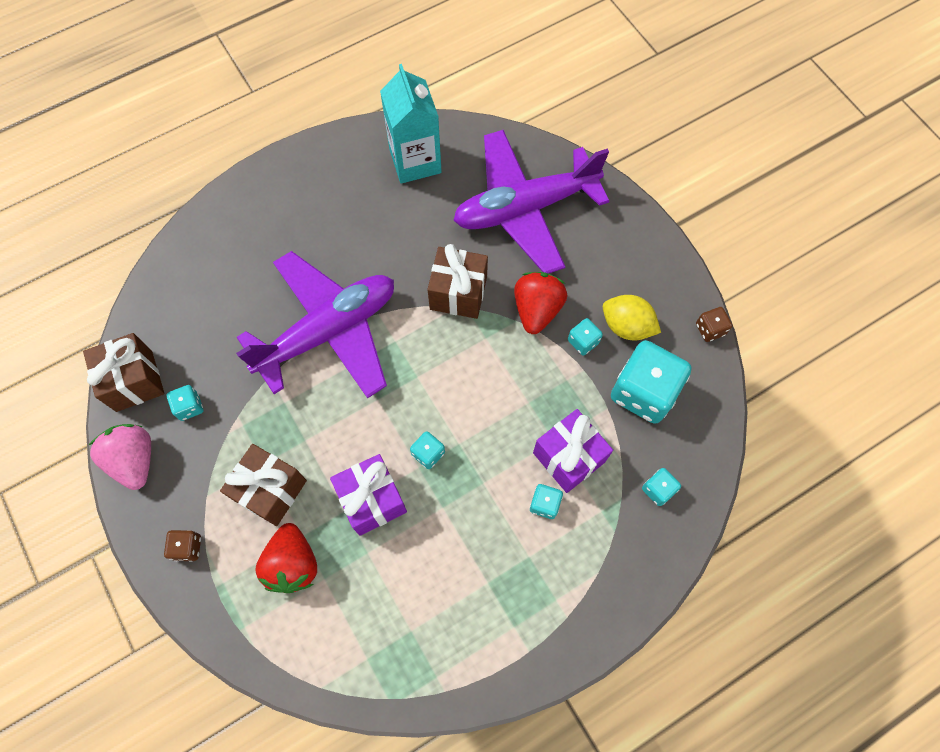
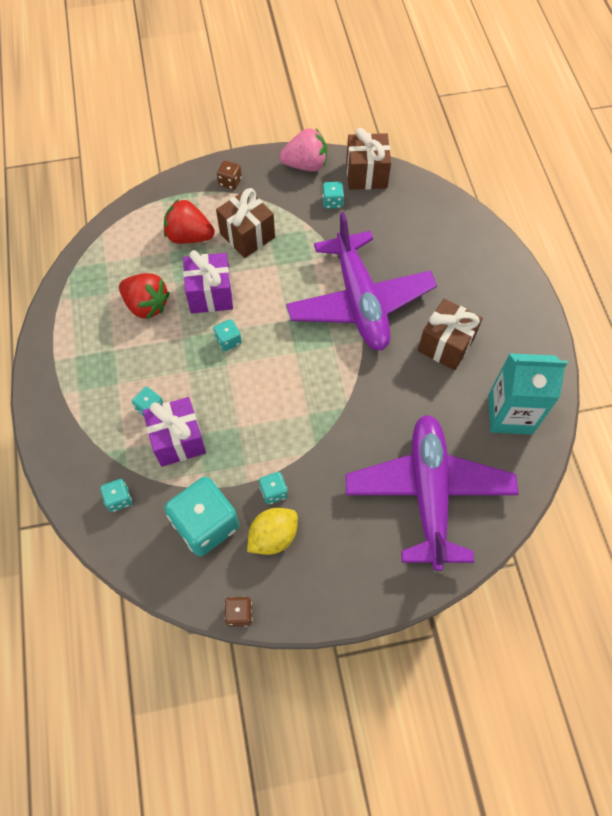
camera: 110 degrees right, 5 degrees down
brown gift [427,244,488,319] -> brown gift moved to [418,298,483,370]
red strawberry [514,272,567,334] -> red strawberry moved to [119,273,170,319]

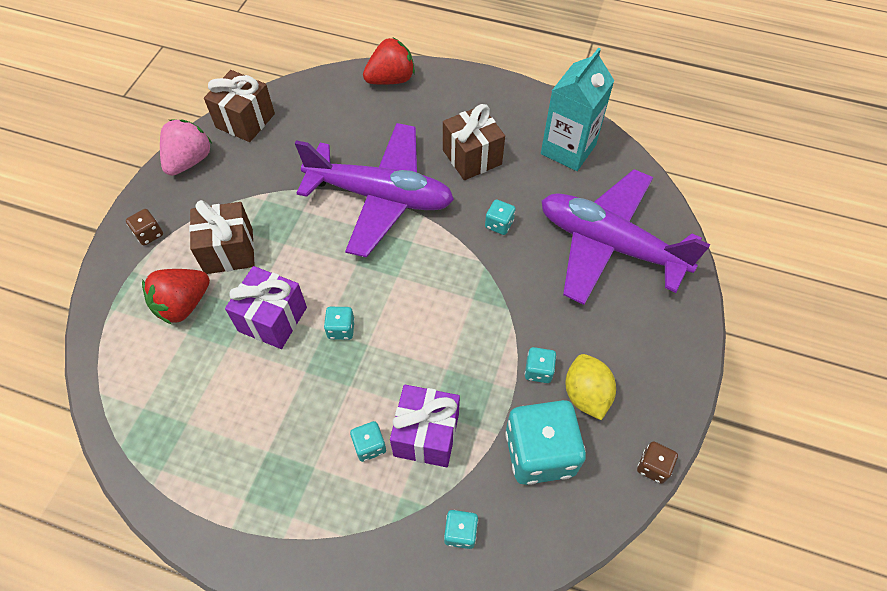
camera: 60 degrees left, 5 degrees down
red strawberry [119,273,170,319] -> red strawberry moved to [363,38,415,85]
turquoise dice [322,182,344,209] -> turquoise dice moved to [485,199,516,235]

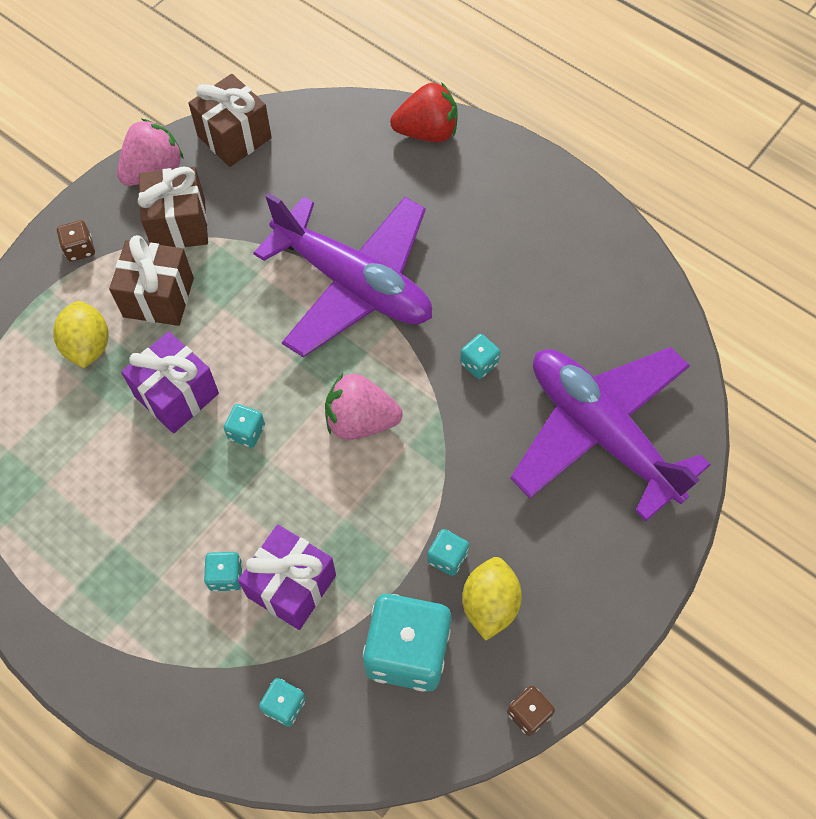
camera: 20 degrees right, 5 degrees up
red strawberry [142,269,210,325] -> yellow lemon [53,301,108,368]
brown gift [443,104,505,180] -> brown gift moved to [138,167,208,248]
turquoise carton [541,48,614,171] -> none
none -> pink strawberry [325,373,403,440]

